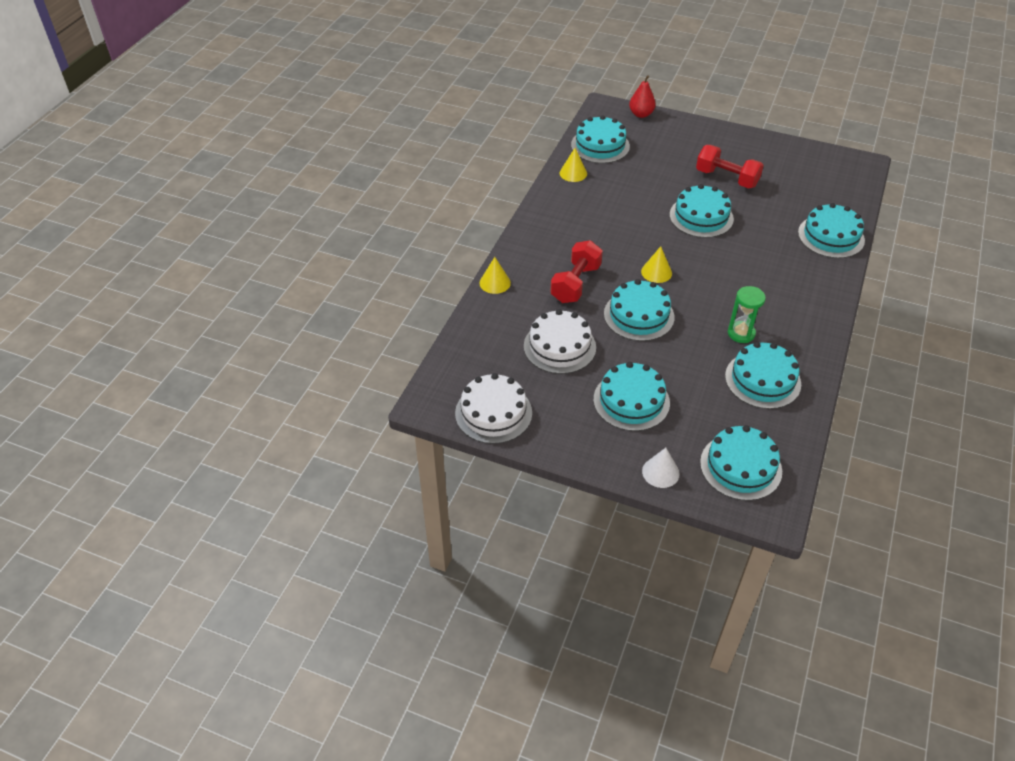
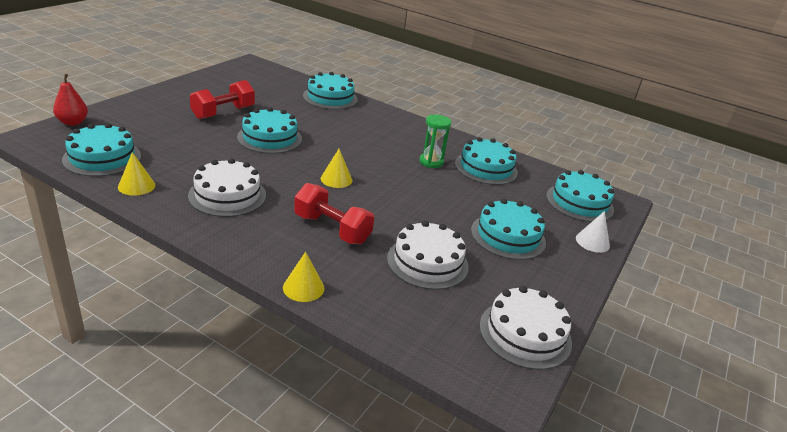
camera: 85 degrees left, 15 degrees down
turquoise cake [604,279,675,341] -> none
none -> white cake [188,158,266,217]

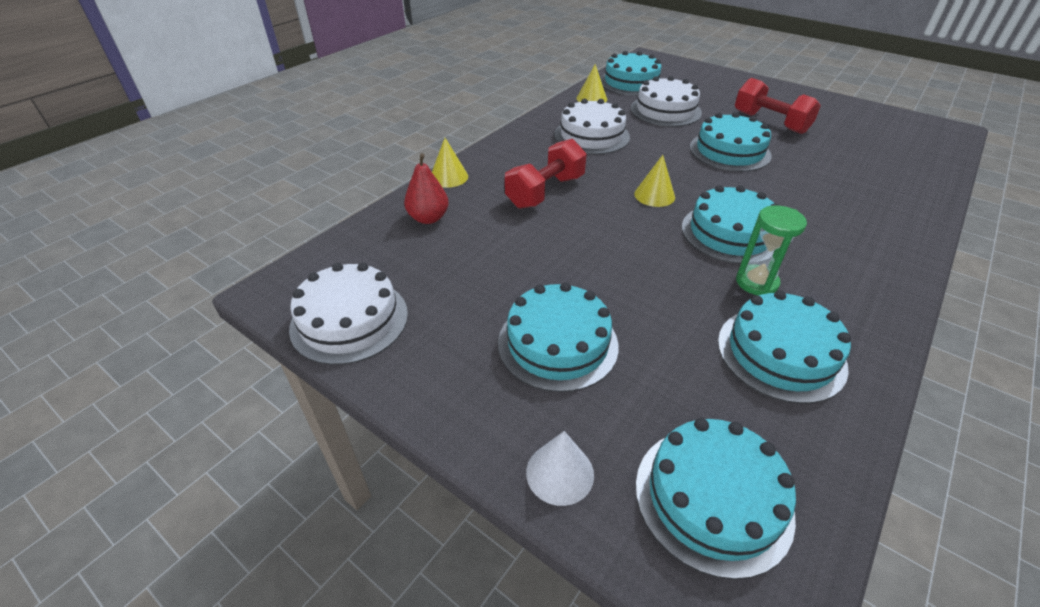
camera: 100 degrees right, 10 degrees up
red pear [53,74,88,126] -> red pear moved to [404,153,449,224]
turquoise cake [303,72,358,110] -> turquoise cake moved to [682,185,778,264]
white cake [387,221,469,290] -> white cake moved to [631,76,702,127]

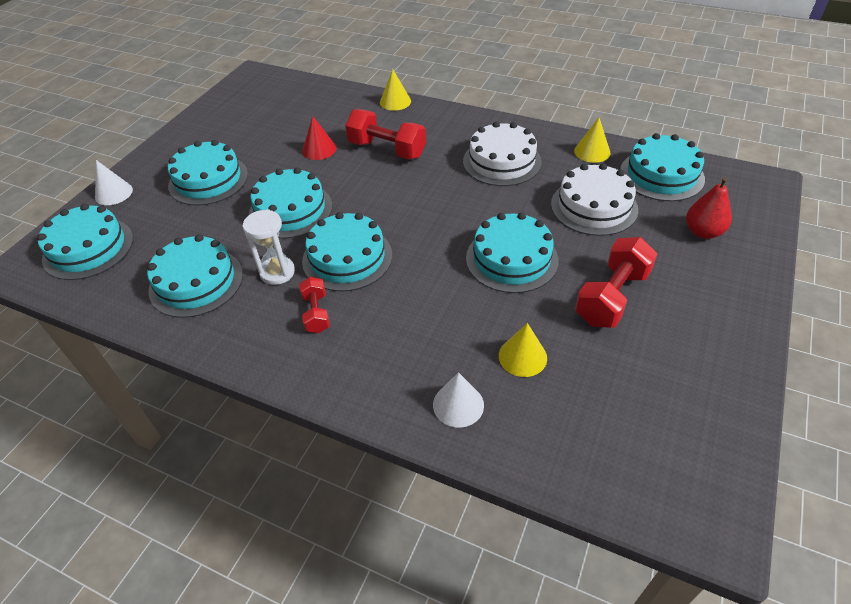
camera: 80 degrees right, 5 degrees up
white cake [289,262,408,365] -> none
red pear [404,153,449,224] -> red pear moved to [686,177,732,239]
yellow cone [634,155,675,207] -> yellow cone moved to [499,323,547,377]
green hourglass [736,205,807,295] -> white hourglass [243,209,295,285]
none -> turquoise cake [249,167,332,239]
none -> red dumbbell [299,277,330,333]
none -> red cone [302,116,336,160]
none -> white cone [433,372,484,428]

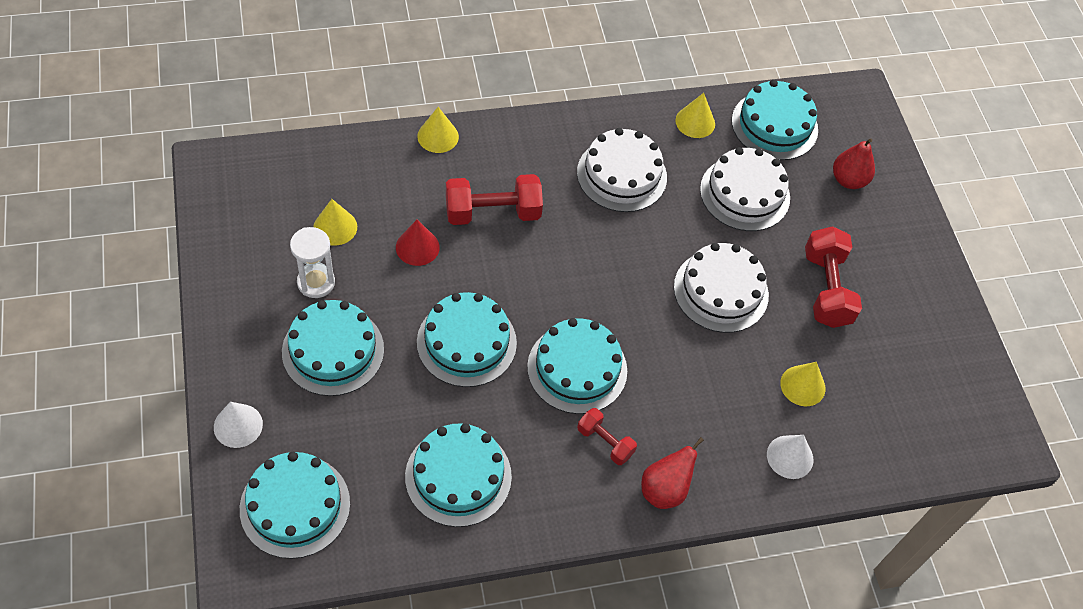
camera: 45 degrees left, 10 degrees up
white hourglass [243,209,295,285] -> white hourglass moved to [290,227,335,298]
turquoise cake [466,212,559,293] -> white cake [674,243,769,333]
none -> yellow cone [313,199,357,246]
none -> red pear [641,437,704,509]

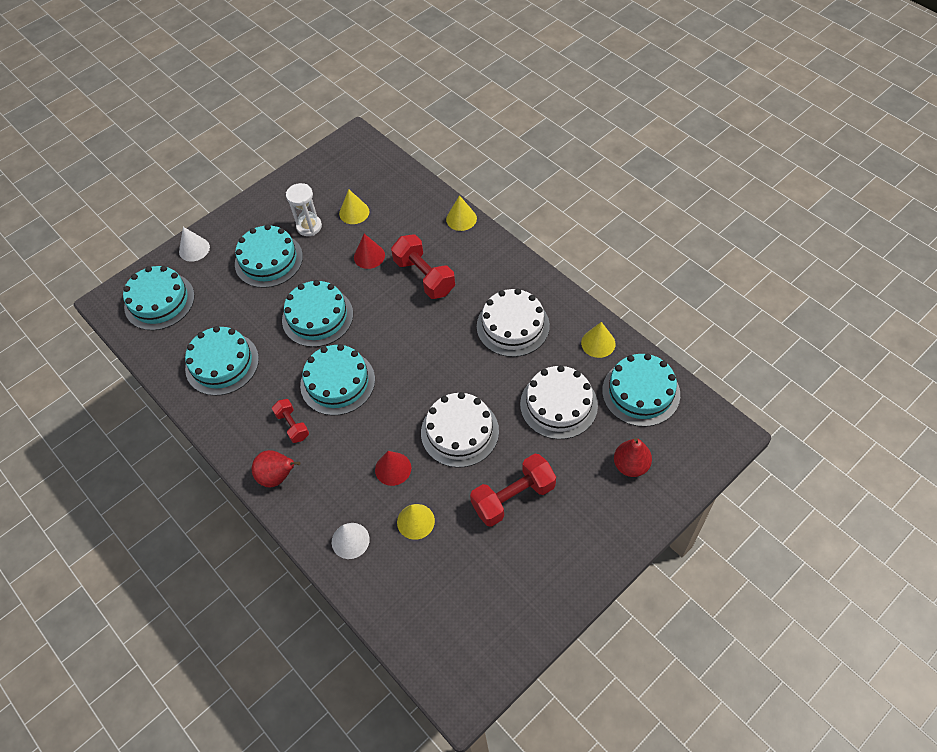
camera: 70 degrees right, 0 degrees up
red dumbbell [577,408,637,465] -> red dumbbell turned 45 degrees counterclockwise [272,399,309,443]
none -> red cone [375,451,411,486]

